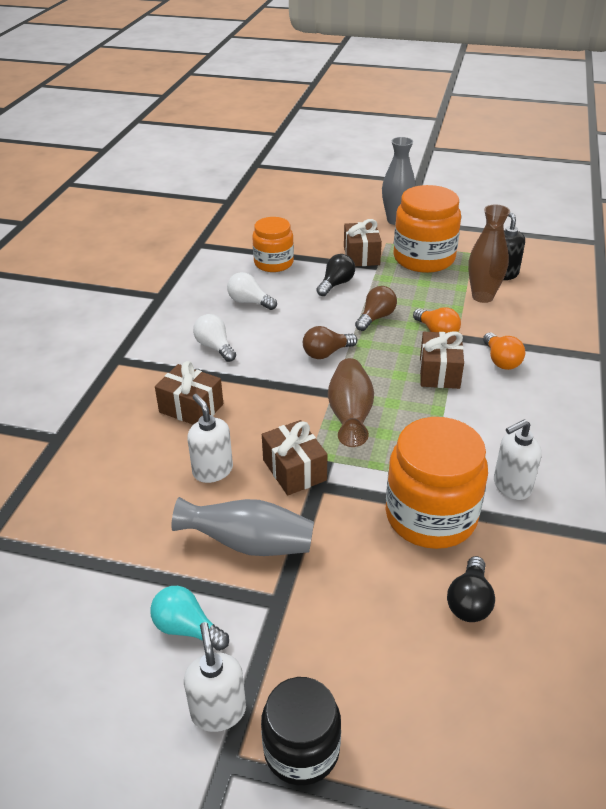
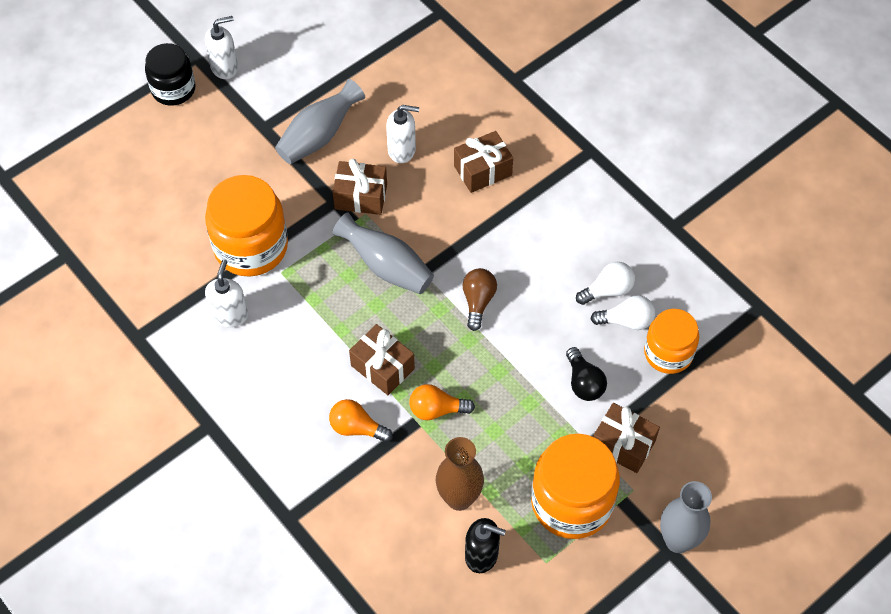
camera: 125 degrees right, 20 degrees up
turquoise light bulb [150,586,229,651] -> none
white soap dispenser [184,622,246,732] -> white soap dispenser turned 45 degrees counterclockwise [205,16,238,79]
white light bulb [193,314,236,362] -> white light bulb moved to [591,295,655,330]
brown vase [328,358,374,447] -> grey vase [332,212,434,294]
brown light bulb [355,286,397,331] -> none
black light bulb [447,556,495,622] -> none

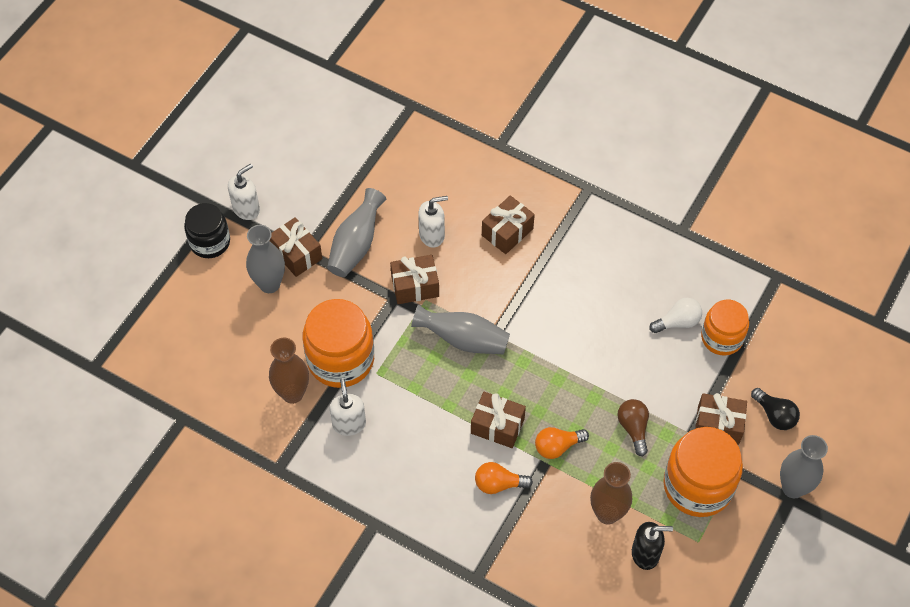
camera: 20 degrees left, 0 degrees up
brown light bulb [463,268,497,331] -> brown light bulb moved to [617,399,649,456]
black light bulb [566,347,607,401] -> black light bulb moved to [751,388,800,430]
white light bulb [576,262,635,305] -> none
none -> grey vase [246,225,285,293]
none -> brown vase [269,338,309,404]
none -> brown gift [270,217,322,277]

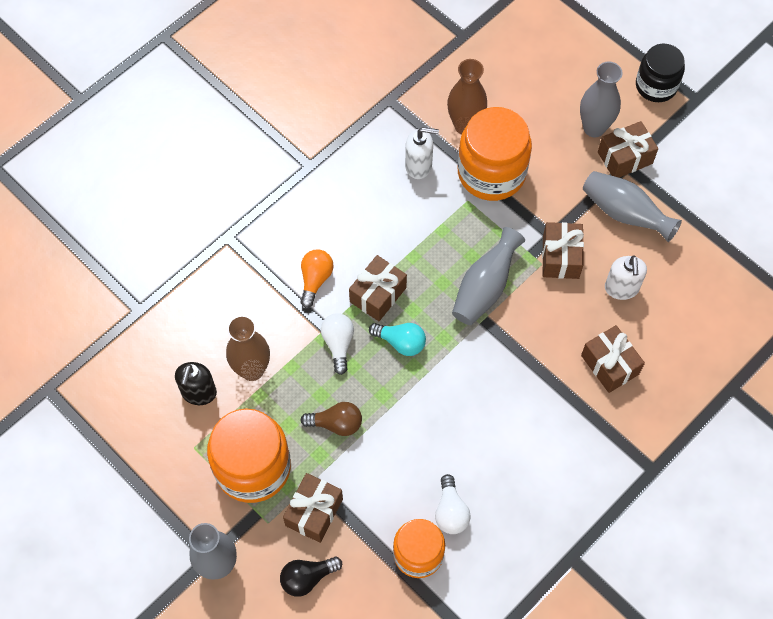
camera: 105 degrees right, 5 degrees up
white soap dispenser [228,163,260,220] -> none
orange light bulb [535,427,589,459] -> white light bulb [321,313,354,375]
none -> turquoise light bulb [369,323,426,356]

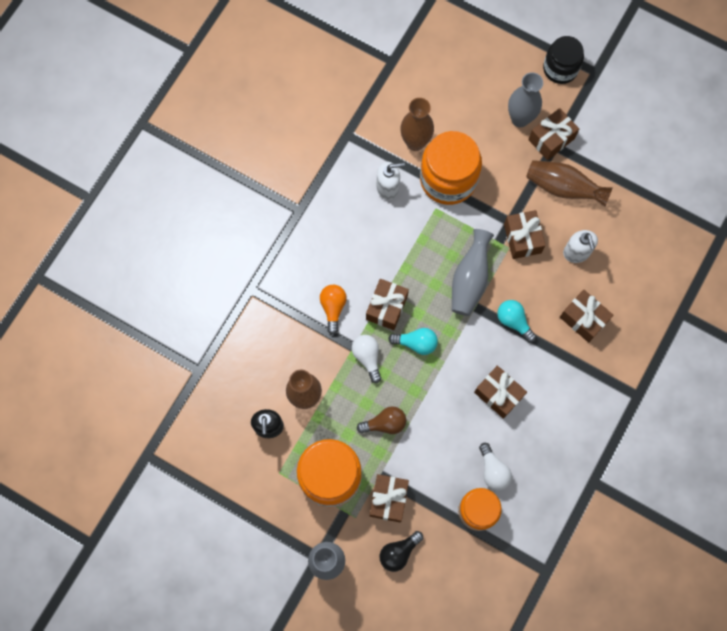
camera: 15 degrees left, 10 degrees up
grey vase [583,171,682,242] -> brown vase [526,160,613,207]
none -> brown gift [474,366,527,419]
none -> turquoise light bulb [497,300,536,342]

